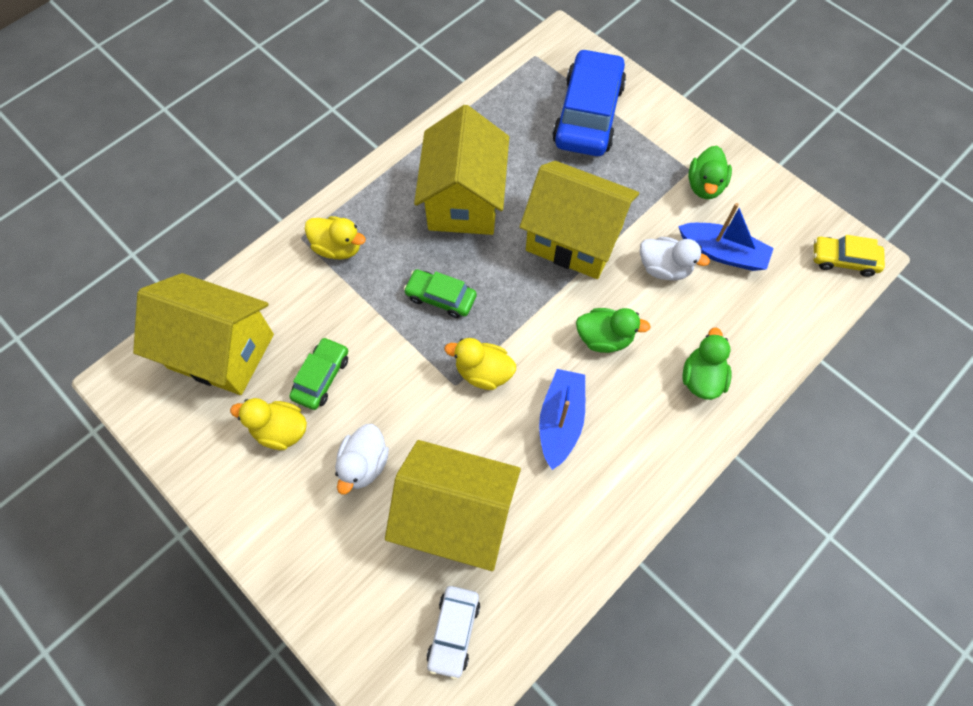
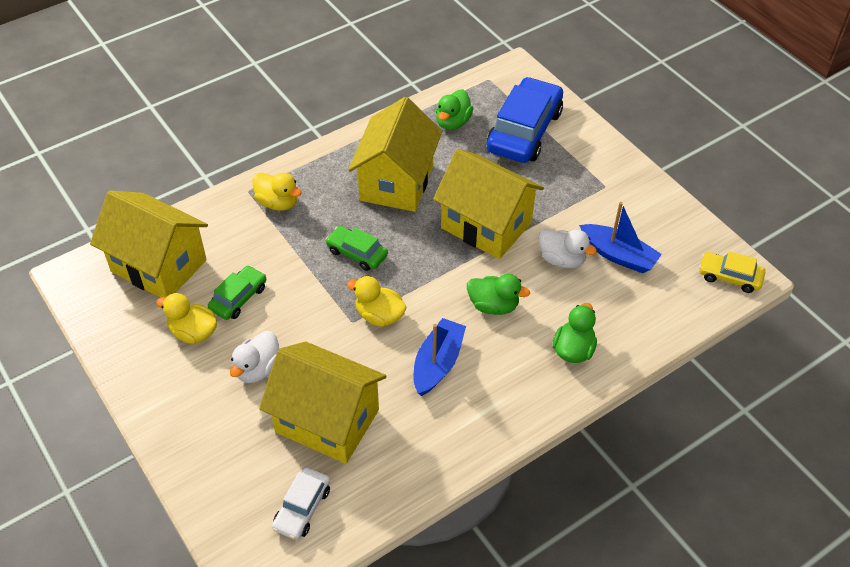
camera: 10 degrees right, 15 degrees down
green duck [688,146,732,199] -> green duck moved to [436,89,473,130]

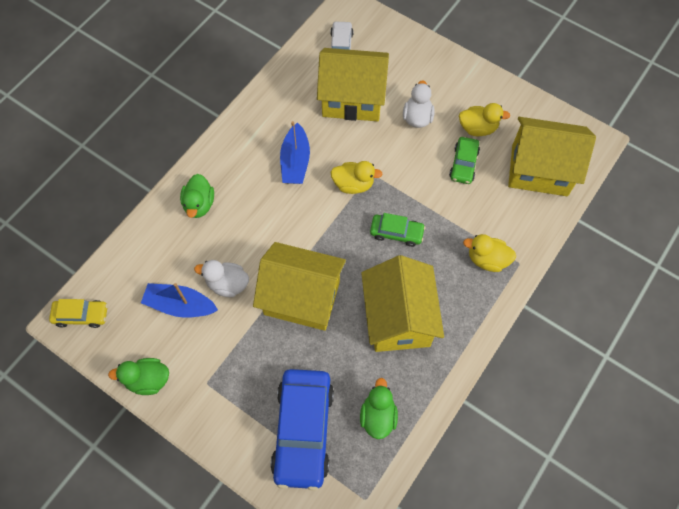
camera: 160 degrees right, 15 degrees up
green duck [467,274,530,315] -> green duck moved to [108,358,169,395]

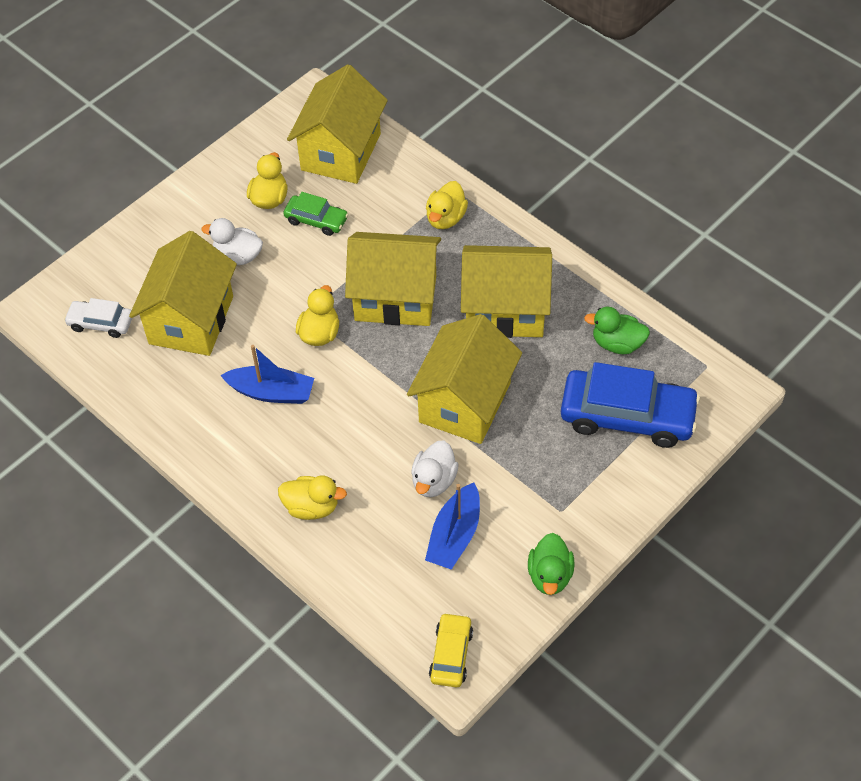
camera: 80 degrees left, 10 degrees down
green duck [180,174,214,218] -> yellow duck [278,476,347,520]
green car [370,213,425,247] -> yellow house [345,232,441,326]

